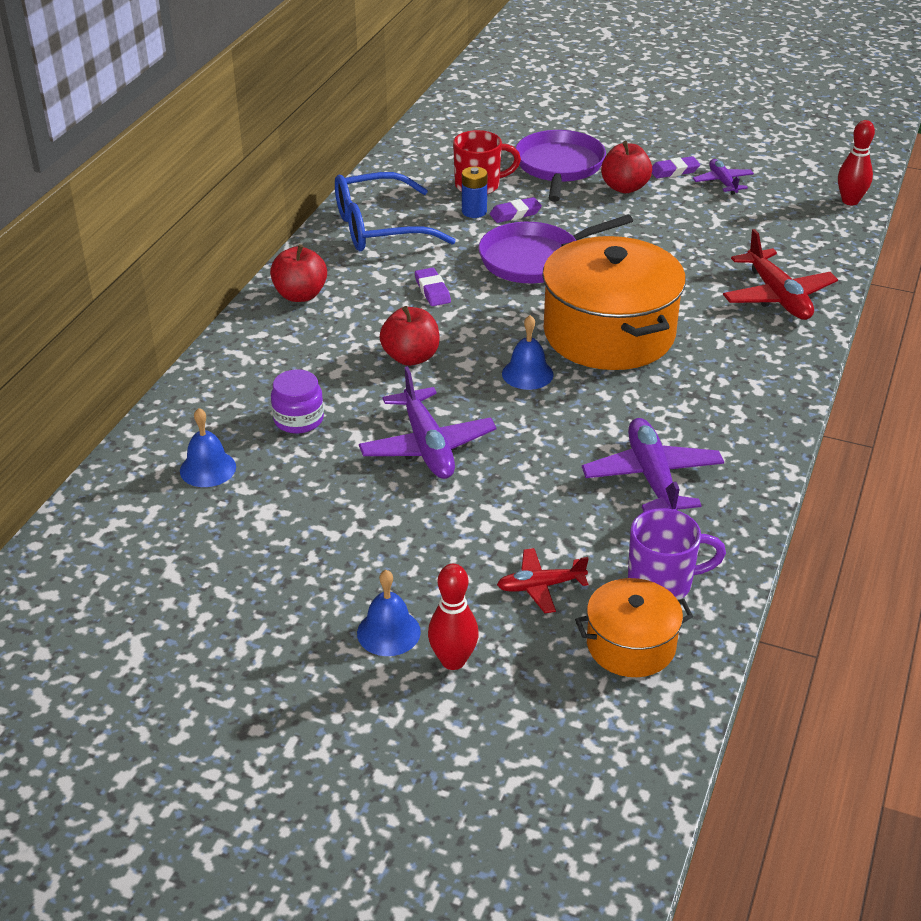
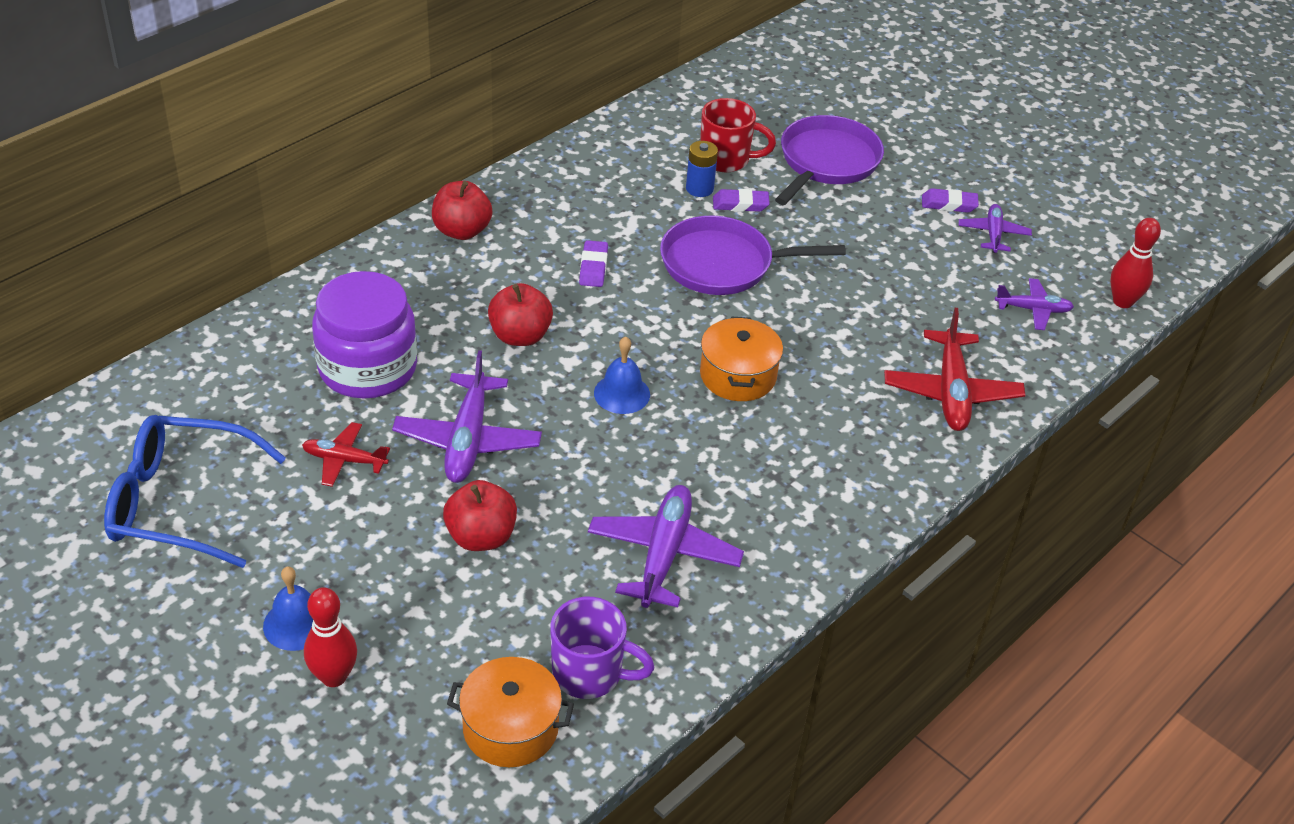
camera: 20 degrees right, 5 degrees up
blue bell [180,408,236,487] -> none
purple jar [271,369,324,434] -> purple jar [312,271,417,398], size x1.86
blue glasses [335,172,456,251] -> blue glasses moved to [104,415,286,568]
red plane [497,548,589,613] -> red plane moved to [302,422,390,487]
orange pot [542,236,686,370] -> orange pot [700,316,783,401], size x0.52
red apple [601,141,652,193] -> red apple moved to [443,480,517,551]
none -> purple plane [995,278,1074,330]

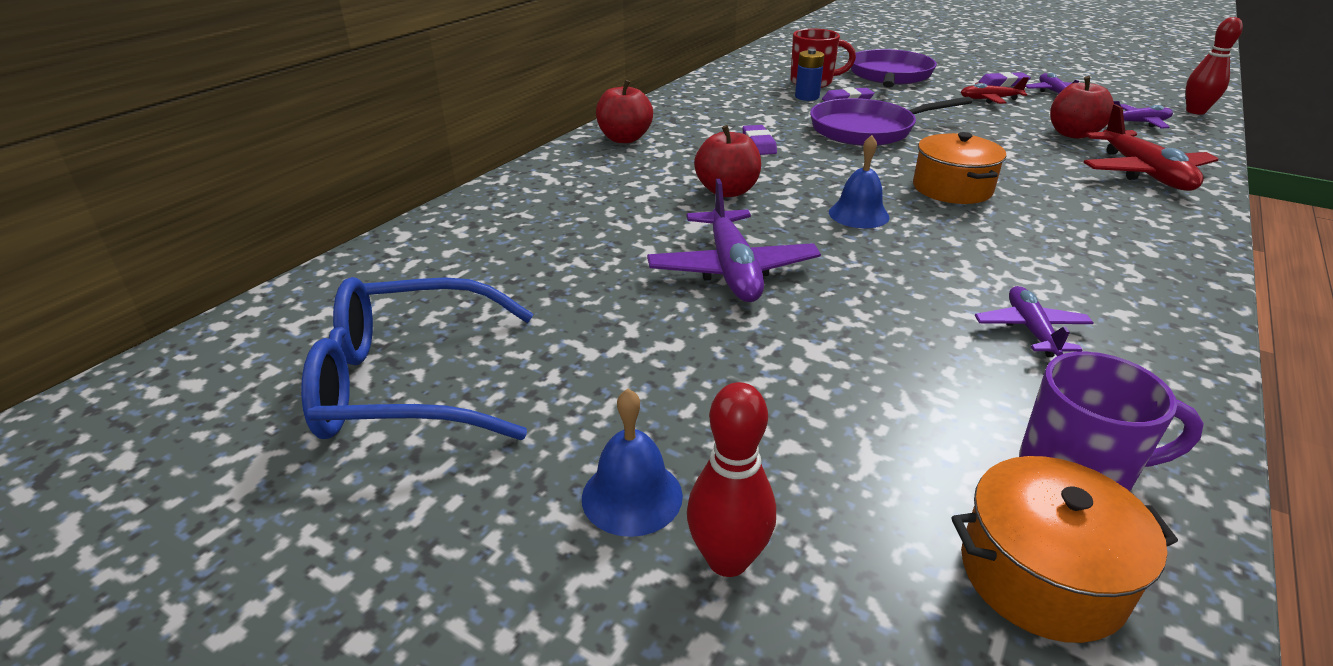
camera: 10 degrees left, 10 degrees down
red plane [302,422,390,487] -> red plane moved to [961,77,1029,104]
purple jar [312,271,417,398] -> none
red apple [443,480,517,551] -> red apple moved to [1050,76,1114,139]
purple plane [588,485,744,608] -> purple plane [975,286,1094,357], size x0.58

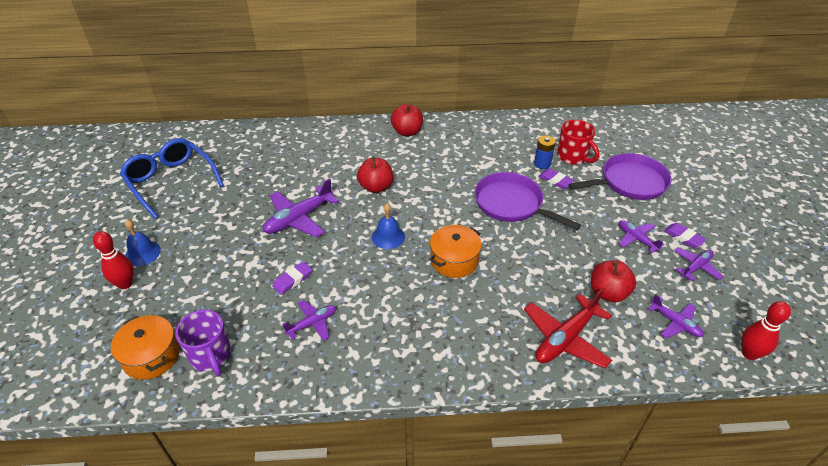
camera: 55 degrees right, 10 degrees up
purple eraser [742,125,777,155] -> purple eraser moved to [272,261,312,294]
red plane [961,77,1029,104] -> purple plane [619,220,664,253]

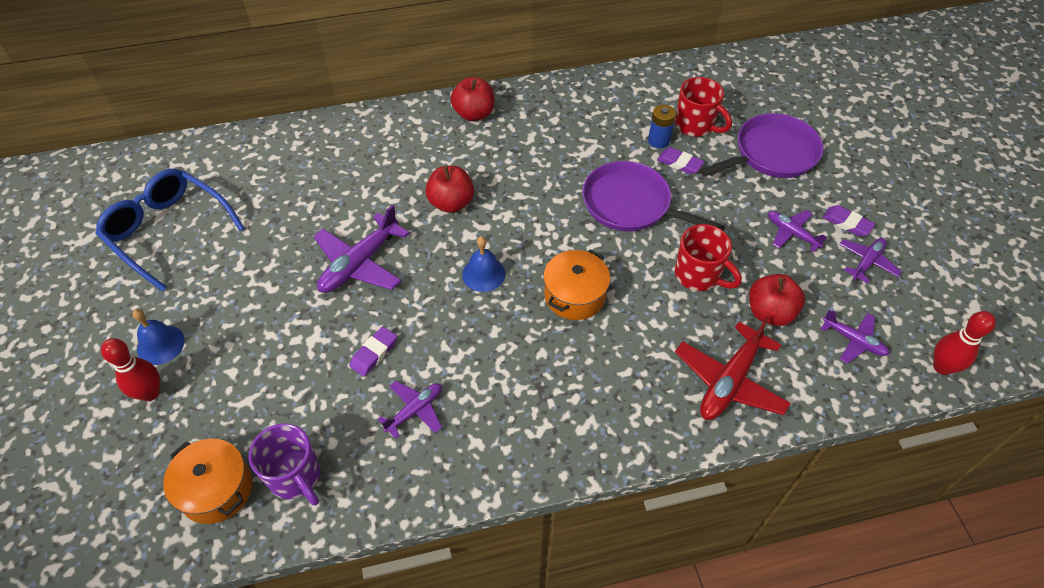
camera: 10 degrees left, 10 degrees up
none -> red mug [675,224,742,291]

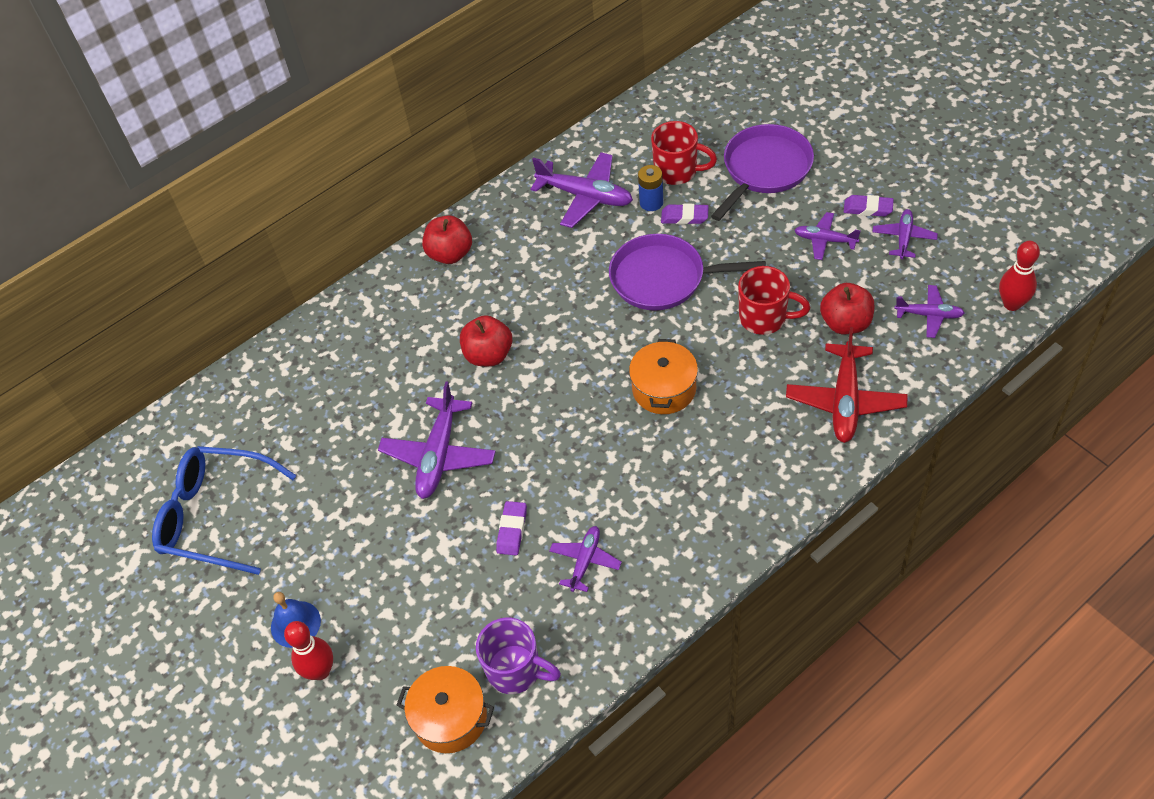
camera: 20 degrees left, 0 degrees up
blue bell [462,236,506,292] -> none
none -> purple plane [531,152,633,228]

